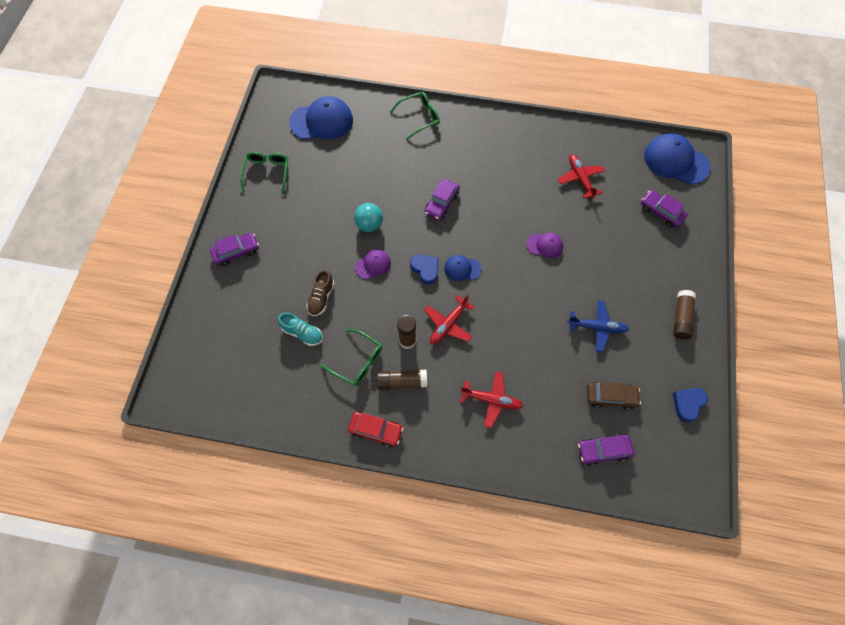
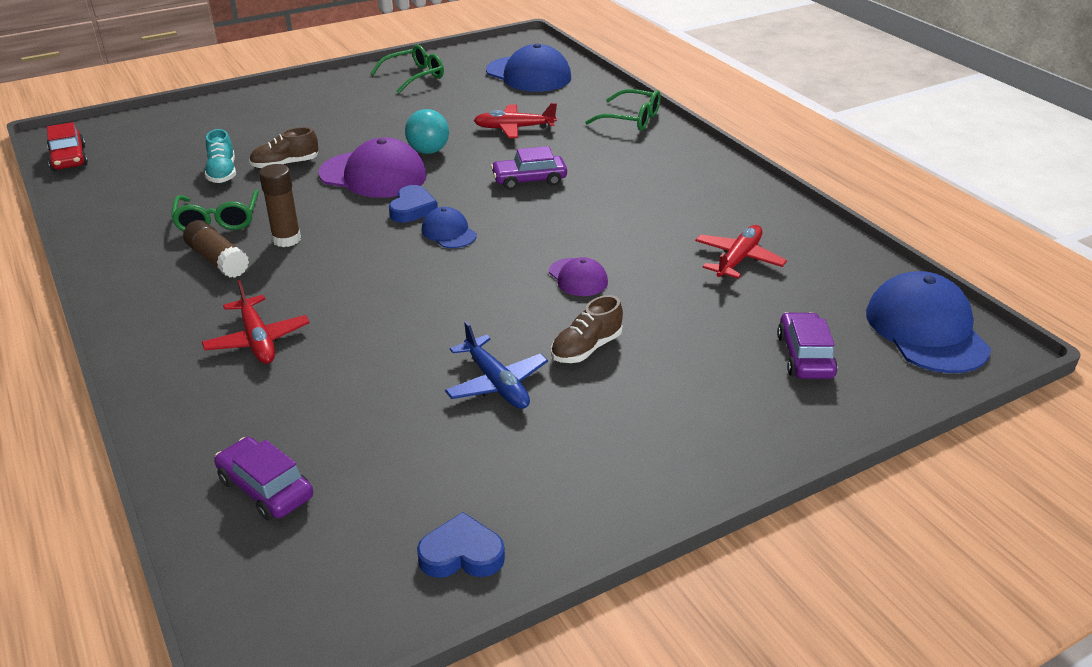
camera: 50 degrees right, 30 degrees down
purple car [210,233,259,266] -> none
red car [348,412,403,447] -> red car moved to [47,122,88,171]
purple cap [355,250,391,279] -> purple cap [318,137,427,198], size x1.90
red plane [424,294,475,344] -> red plane moved to [474,103,557,138]
brown car [587,382,641,410] -> none
brown glue stick [673,290,696,339] -> none
none -> brown shoe [551,295,623,363]

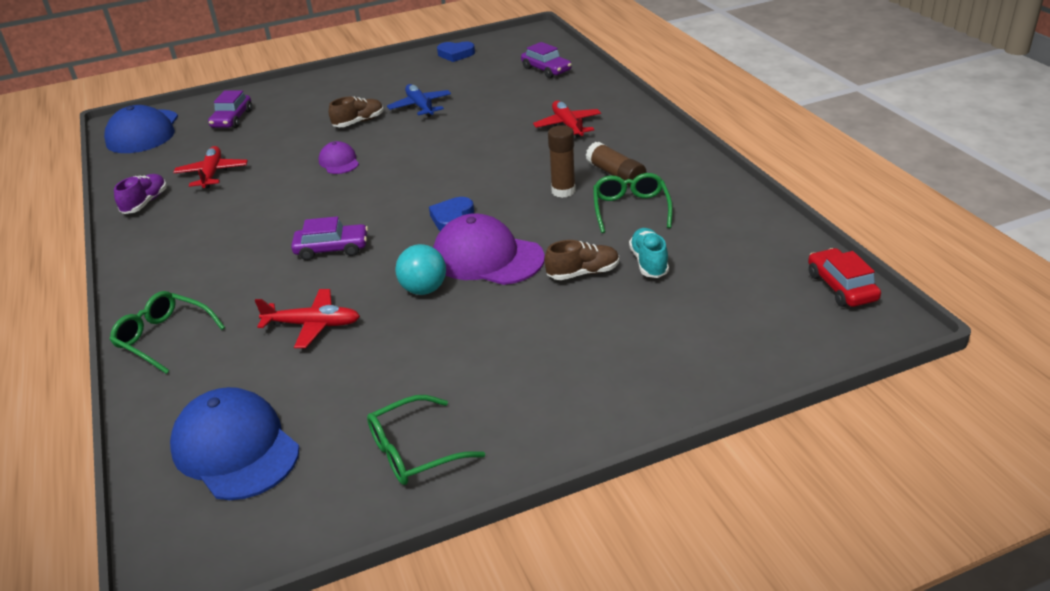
camera: 170 degrees left, 0 degrees up
blue cap [421,207,477,248] -> none
red plane [695,225,787,279] -> red plane turned 135 degrees clockwise [173,146,248,189]
none -> purple shoe [114,174,167,214]

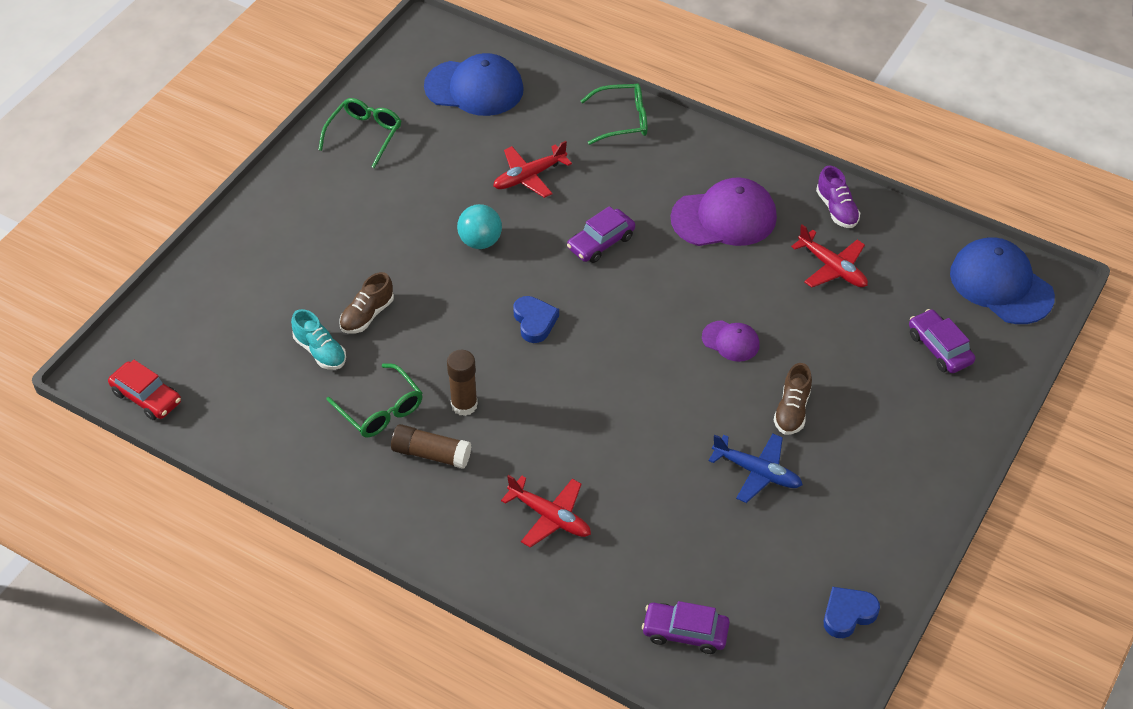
camera: 140 degrees right, 15 degrees up
purple cap [433,213,545,285] -> purple cap moved to [671,177,777,246]

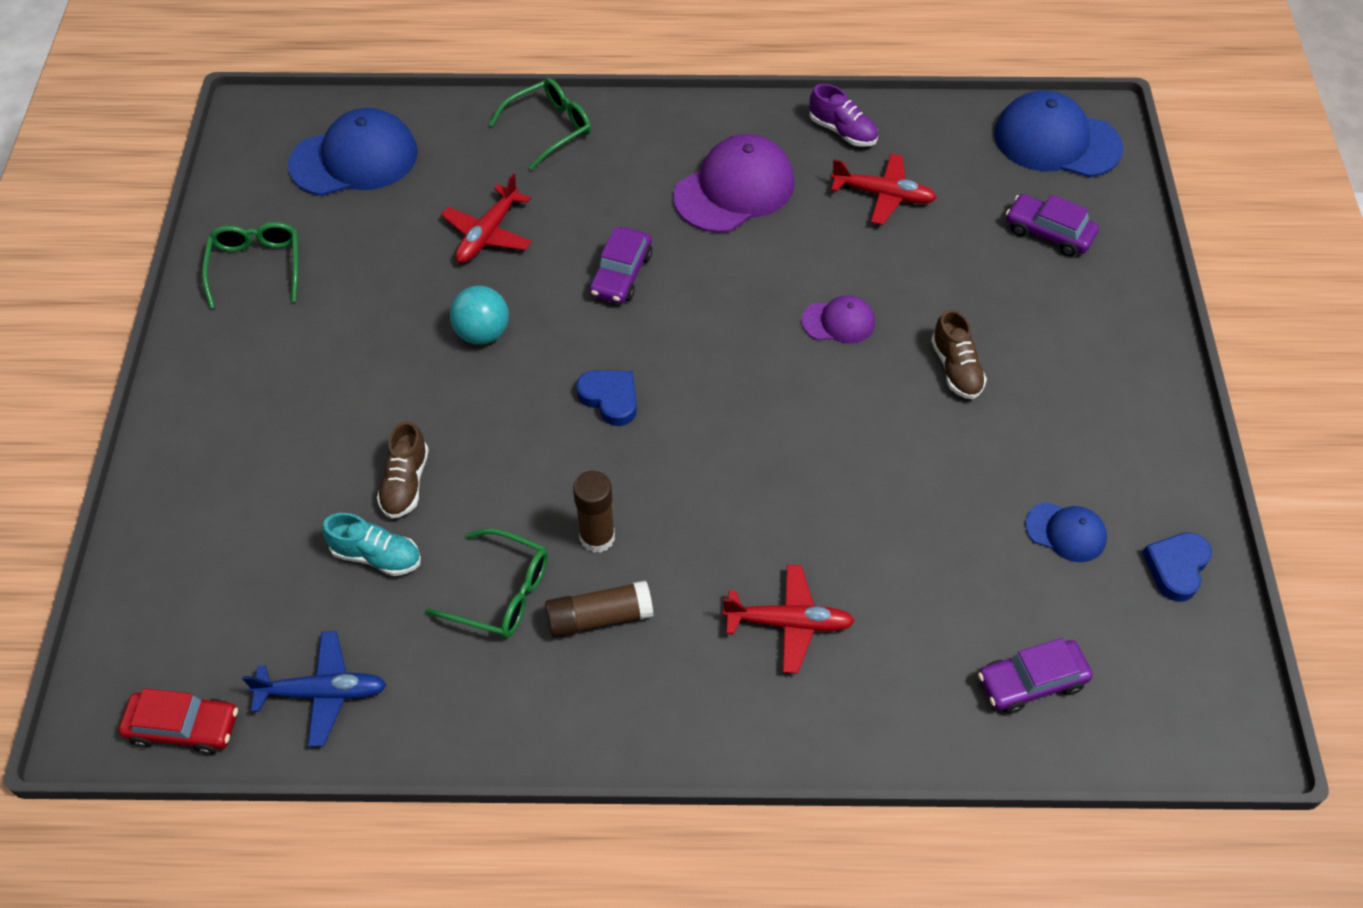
camera: 30 degrees left, 5 degrees up
blue plane [709,434,803,503] -> blue plane moved to [242,631,387,747]
none -> blue cap [1025,502,1107,562]

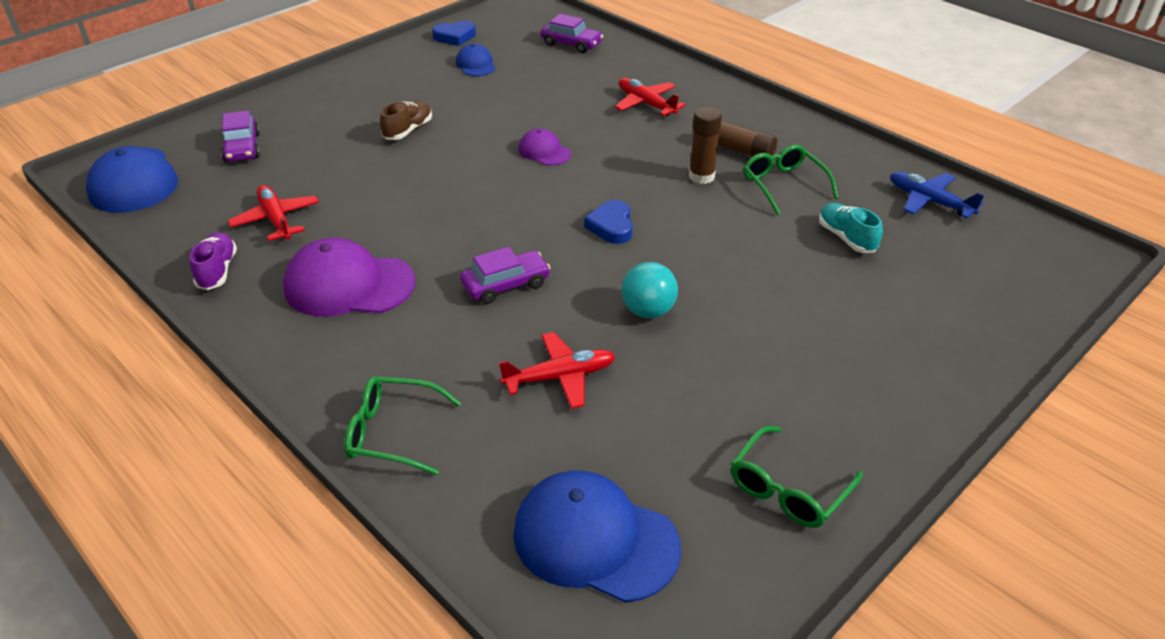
camera: 135 degrees left, 15 degrees down
red car [119,688,238,755] -> none
brown shoe [377,421,429,519] -> none
purple cap [802,295,875,344] -> purple cap moved to [518,128,571,166]

